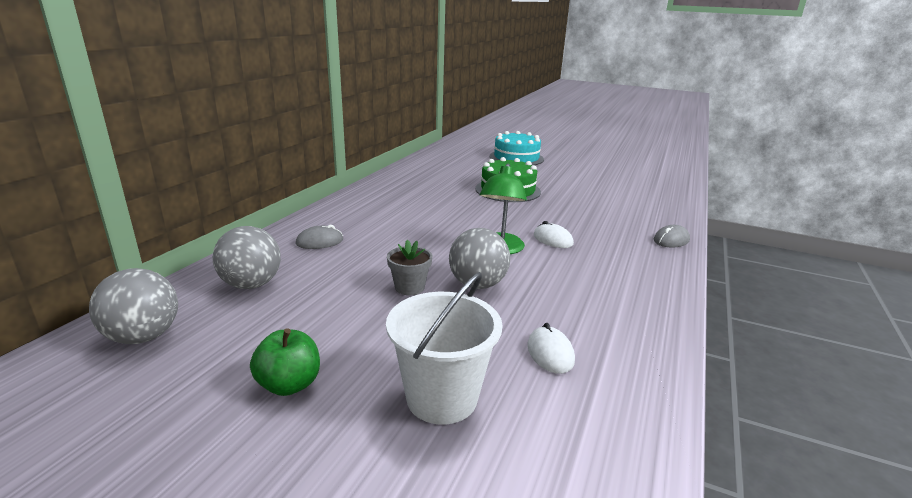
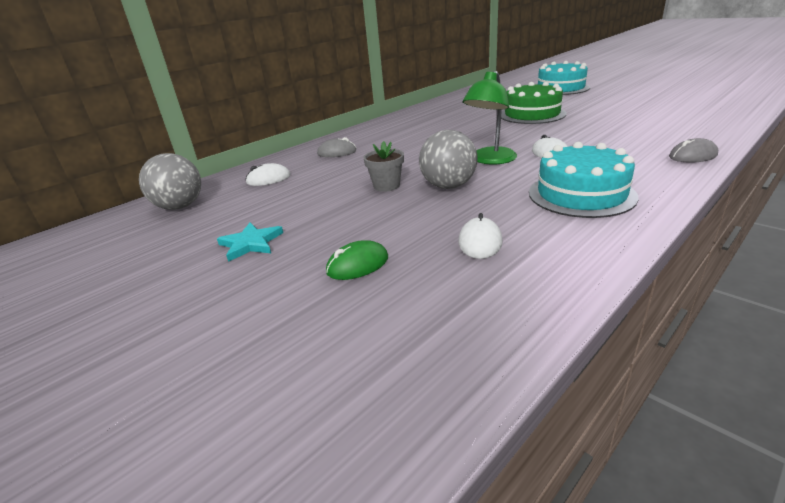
camera: 25 degrees right, 5 degrees up
grey ball [212,226,281,289] -> white mouse [245,163,291,186]
green apple [250,328,320,396] -> turquoise star [217,223,283,262]
white bucket [386,272,503,425] -> green mouse [326,240,388,280]
none -> turquoise cake [529,142,639,218]

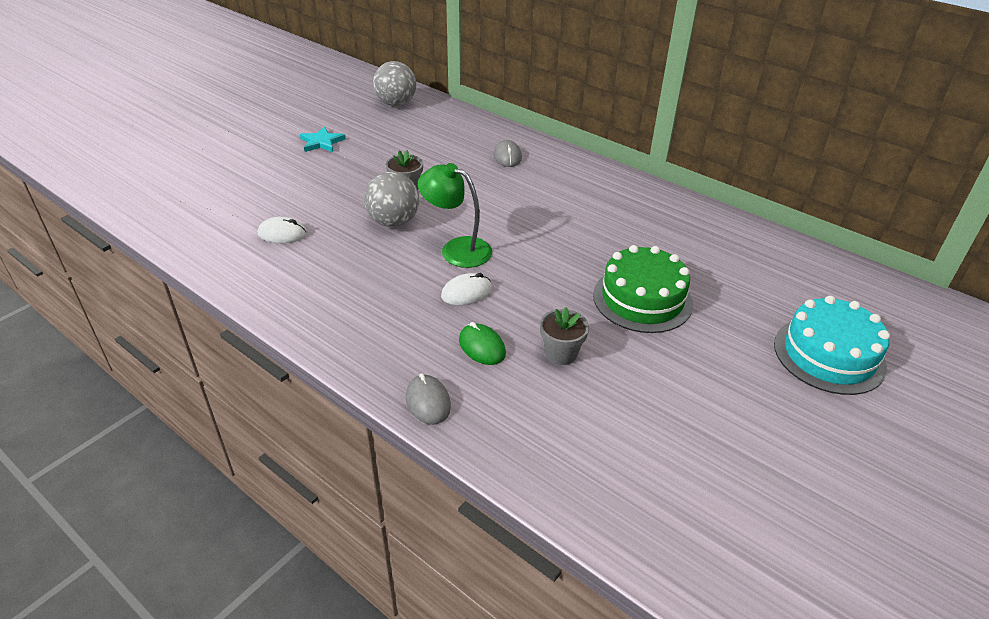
camera: 80 degrees right, 10 degrees up
white mouse [245,163,291,186] -> none
green mouse [326,240,388,280] -> green mouse moved to [459,322,506,365]
turquoise cake [529,142,639,218] -> none
none -> grey flower pot [540,307,589,365]

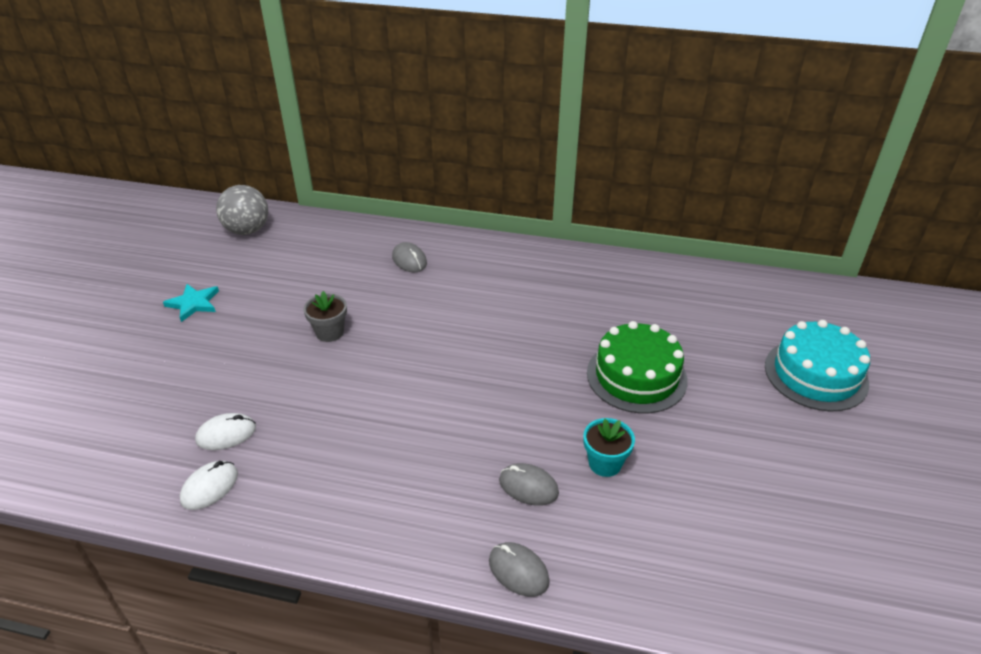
camera: 25 degrees left, 0 degrees up
grey ball [364,172,419,227] -> none
green lamp [418,163,492,268] -> none
white mouse [441,273,492,305] -> white mouse moved to [180,461,238,510]
green mouse [459,322,506,365] -> grey mouse [499,463,559,506]
grey flower pot [540,307,589,365] -> turquoise flower pot [584,418,635,477]

